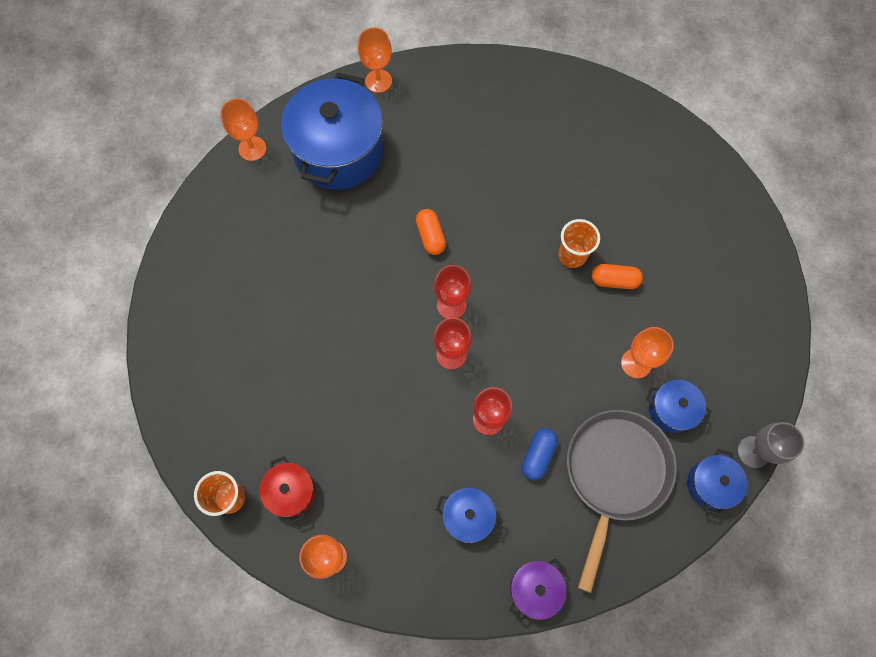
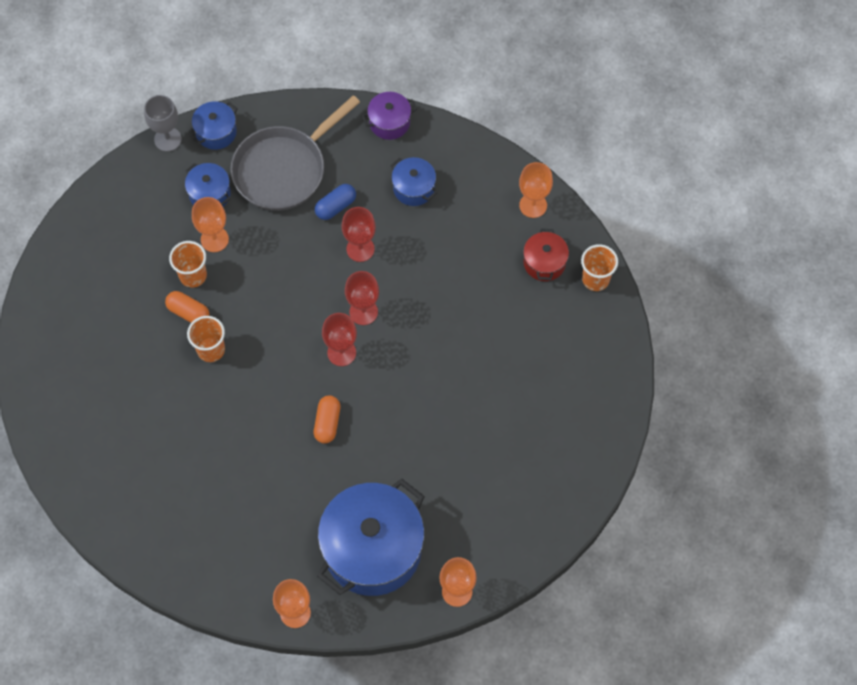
camera: 155 degrees left, 5 degrees down
none -> orange cup [169,241,207,288]

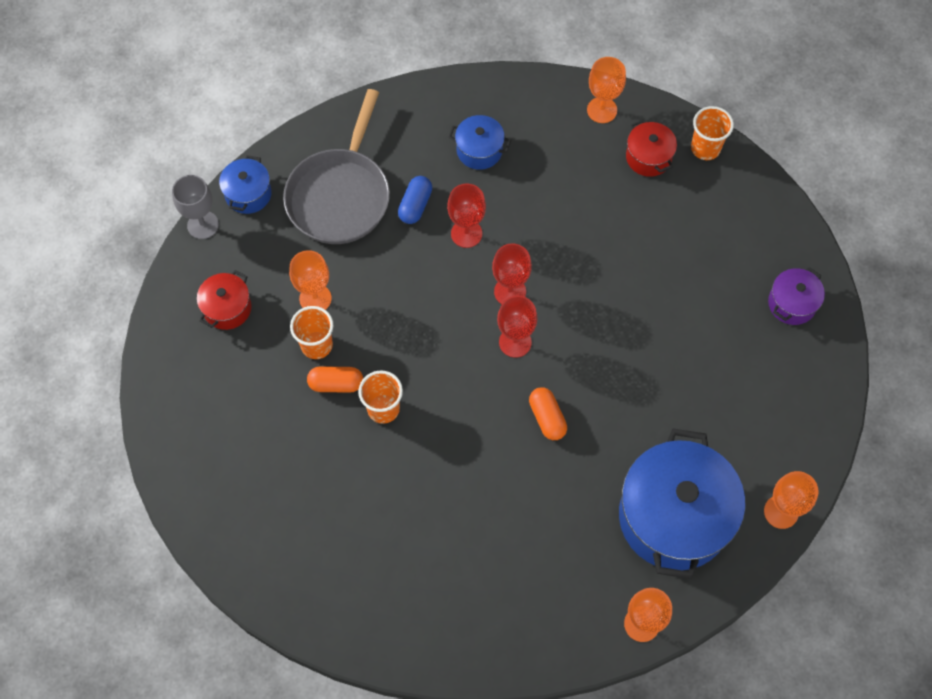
camera: 30 degrees left, 0 degrees up
blue pot [185,163,231,206] -> none
purple pot [362,92,417,140] -> purple pot moved to [768,267,825,325]
none -> red pot [197,270,252,330]

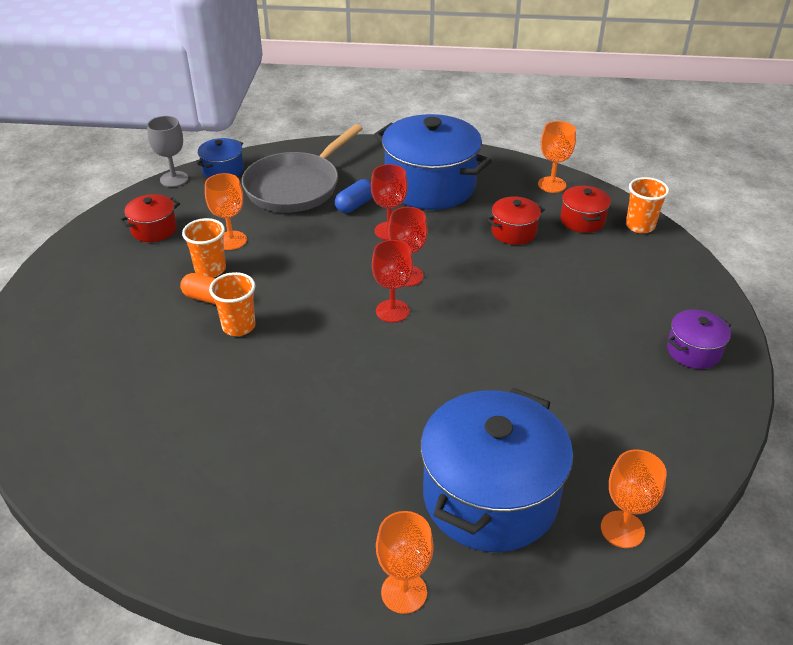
camera: 20 degrees right, 25 degrees down
blue pot [448,115,511,170] -> blue pot [374,114,492,210], size x2.15
orange capsule [529,387,567,440] -> none
none -> red pot [487,197,545,245]

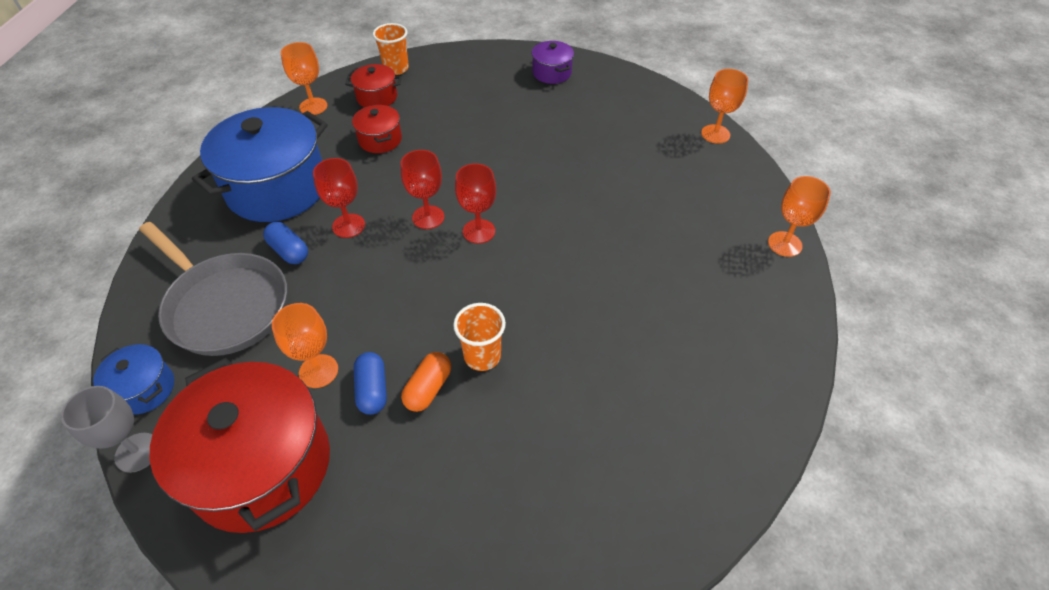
camera: 85 degrees left, 10 degrees up
red pot [120,194,180,242] -> red pot [150,358,330,533], size x2.15
orange cup [182,218,226,277] -> blue capsule [353,352,387,415]
blue pot [420,388,573,552] -> none

